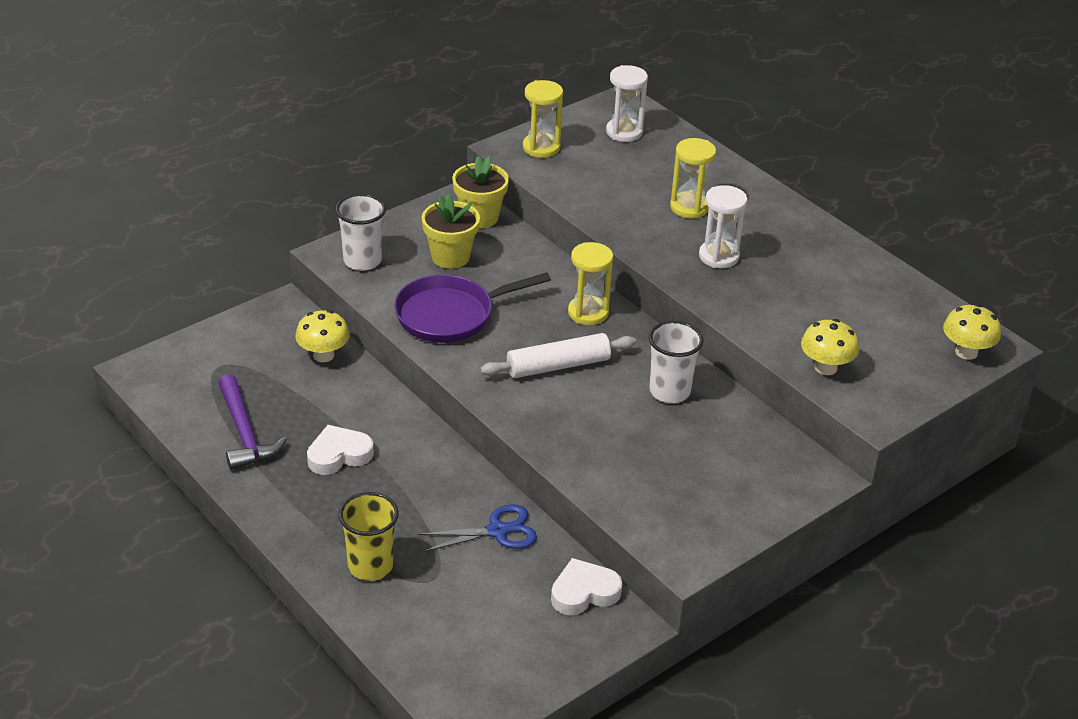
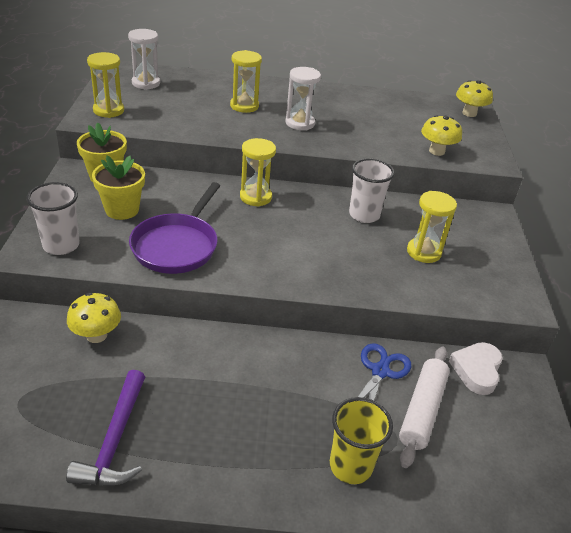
camera: 50 degrees left, 0 degrees up
purple hammer [218,374,287,470] -> purple hammer turned 75 degrees clockwise [66,370,145,486]
white heart [307,425,374,475] -> none
white rolling pin [480,333,636,378] -> white rolling pin moved to [399,346,450,468]
none -> yellow hourglass [407,191,457,263]

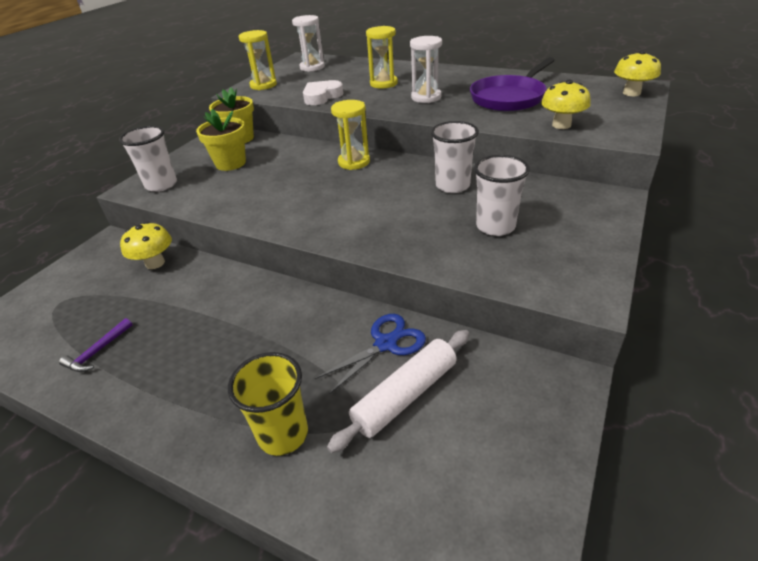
camera: 30 degrees right, 0 degrees up
purple hammer [66,370,145,486] -> purple hammer [59,318,132,372], size x0.56
purple pan [129,182,220,274] -> purple pan moved to [470,57,555,111]
yellow hourglass [407,191,457,263] -> white cup [474,155,530,236]
white heart [449,342,503,395] -> white heart moved to [303,80,344,105]

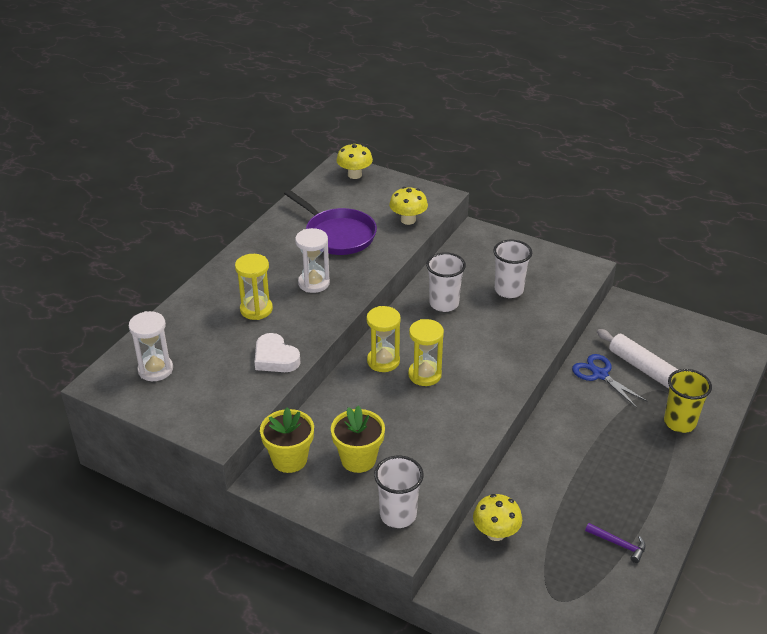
camera: 90 degrees left, 0 degrees up
yellow hourglass [239,30,277,90] -> yellow hourglass moved to [408,319,444,386]

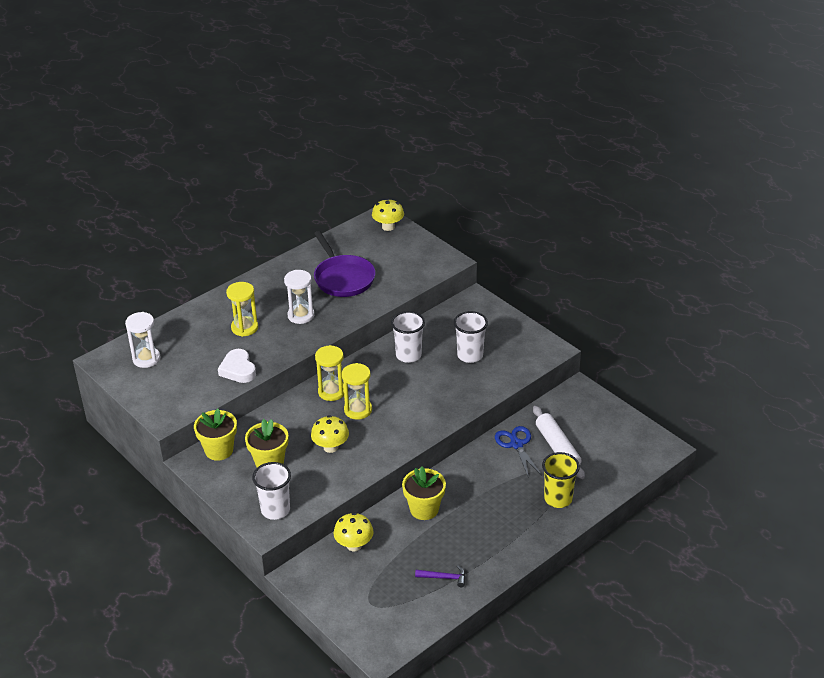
camera: 20 degrees right, 0 degrees up
yellow mushroom [389,187,428,225] -> yellow mushroom moved to [311,415,349,453]
purple hammer [585,523,646,563] -> purple hammer turned 45 degrees counterclockwise [415,565,465,587]
none -> yellow flower pot [402,466,446,520]

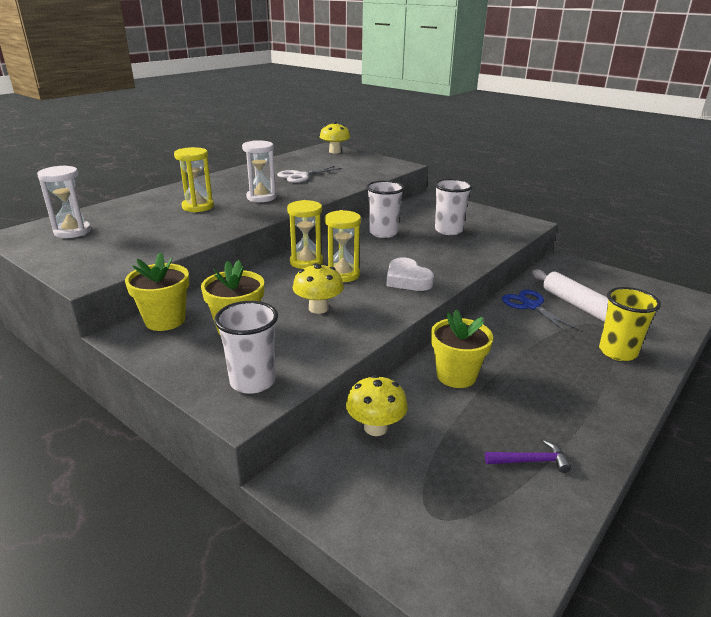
camera: 10 degrees left, 10 degrees down
white heart [218,349,256,383] -> white heart moved to [387,258,434,291]
purple pan [314,231,375,297] -> white scissors [277,166,342,183]

